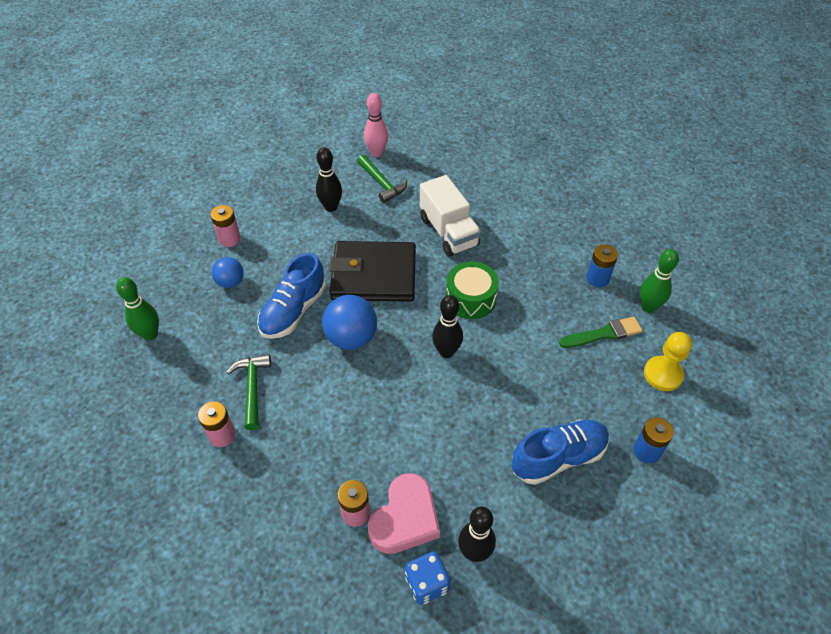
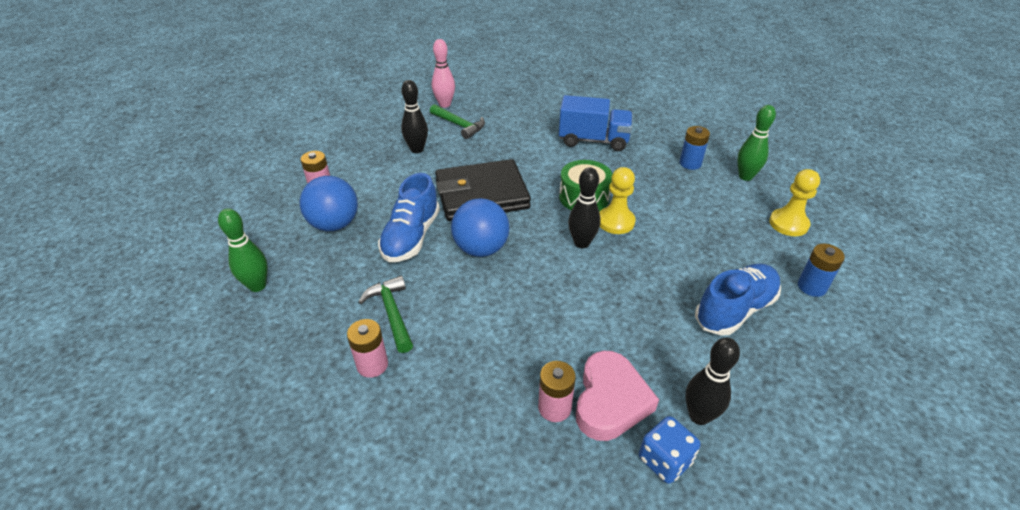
camera: 15 degrees left, 10 degrees down
blue ball [212,257,243,288] -> blue ball [300,176,358,231], size x1.65
white truck [420,175,481,257] -> none
green brush [559,317,643,348] -> none
none -> blue truck [559,95,633,151]
none -> yellow pawn [599,167,636,234]

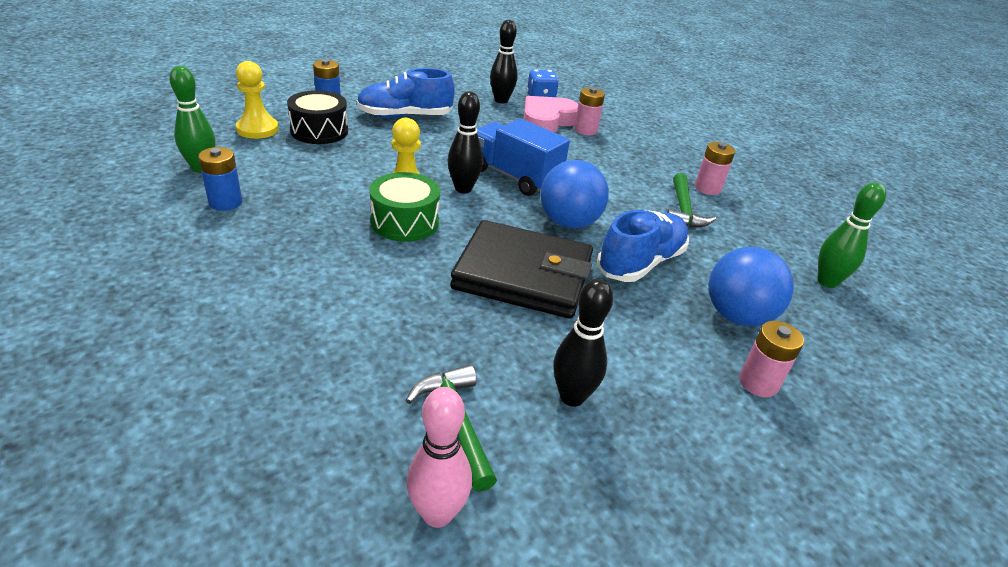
camera: 155 degrees left, 5 degrees down
blue truck [559,95,633,151] -> blue truck moved to [477,119,570,196]
none -> black drum [287,90,348,144]

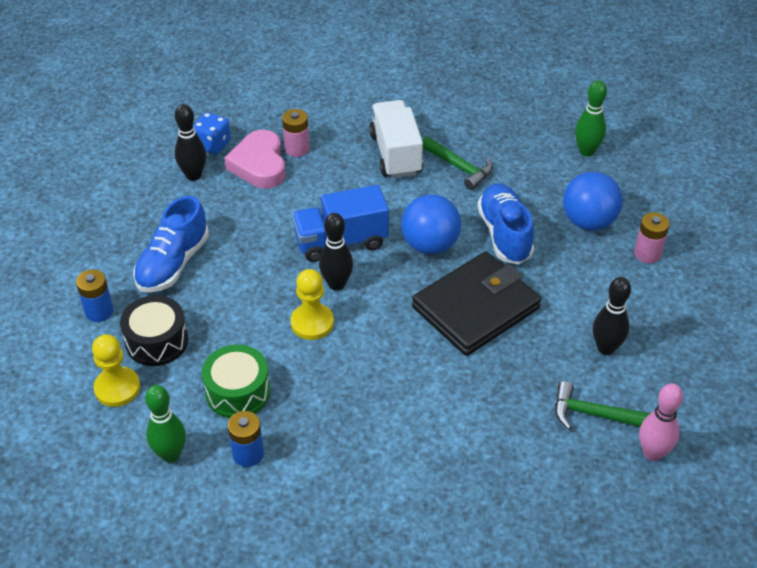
camera: 50 degrees left, 10 degrees up
green drum [369,172,440,242] -> green drum moved to [202,345,270,418]
pink battery [695,142,735,195] -> none
none -> white truck [369,100,423,178]

